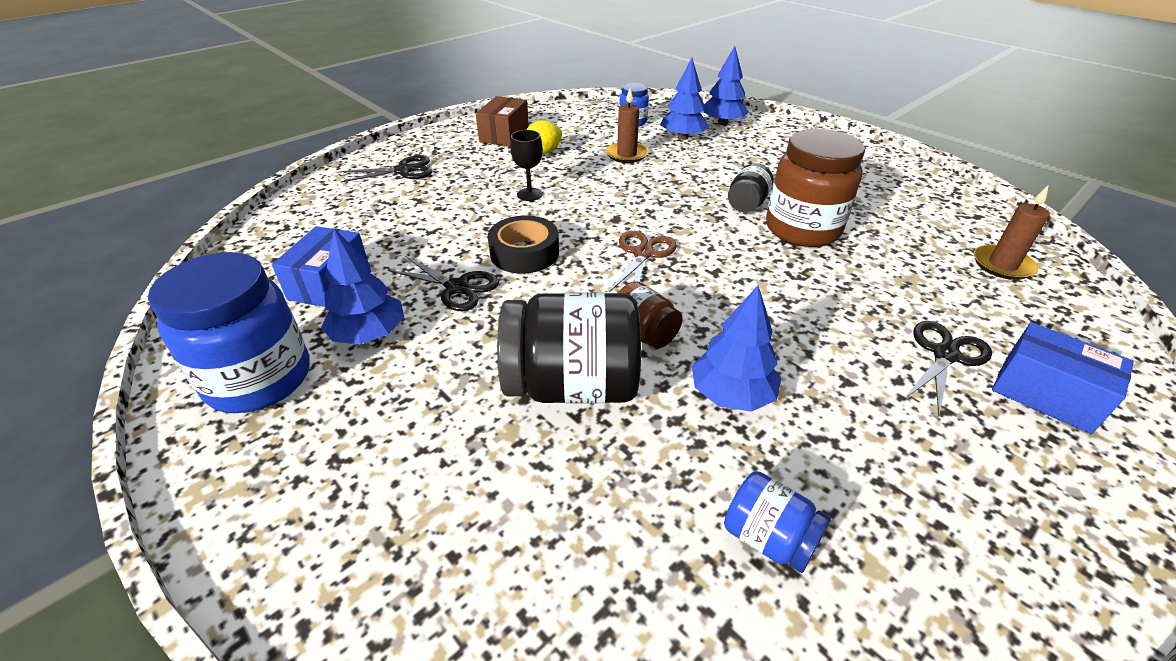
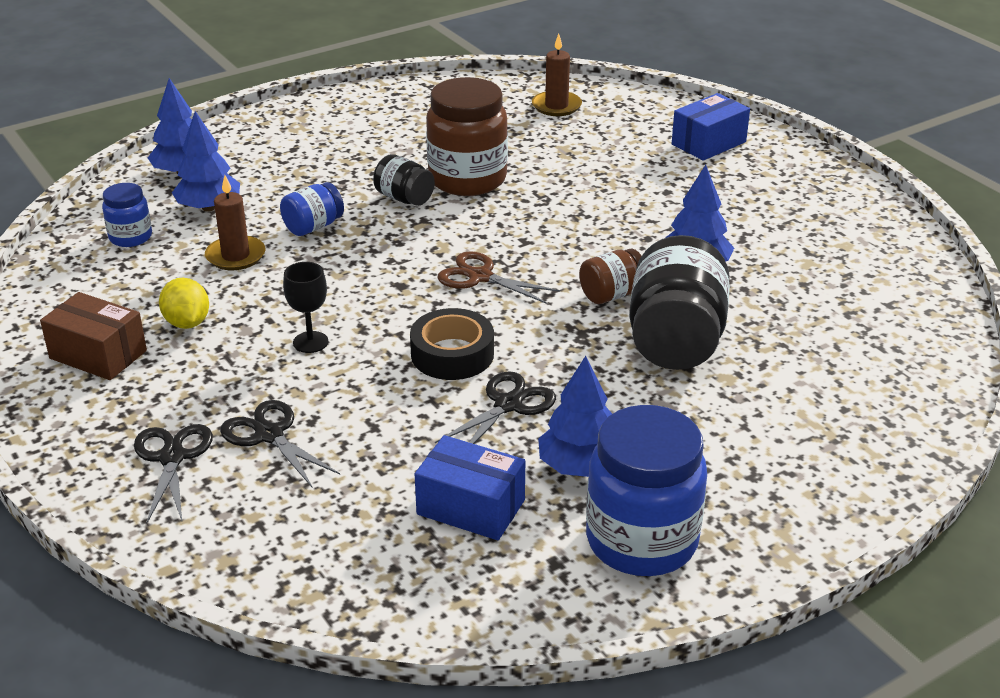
camera: 80 degrees left, 5 degrees down
blue jar [724,471,831,573] -> blue jar moved to [280,182,344,236]
black scissors [905,321,992,417] -> black scissors moved to [220,400,340,488]

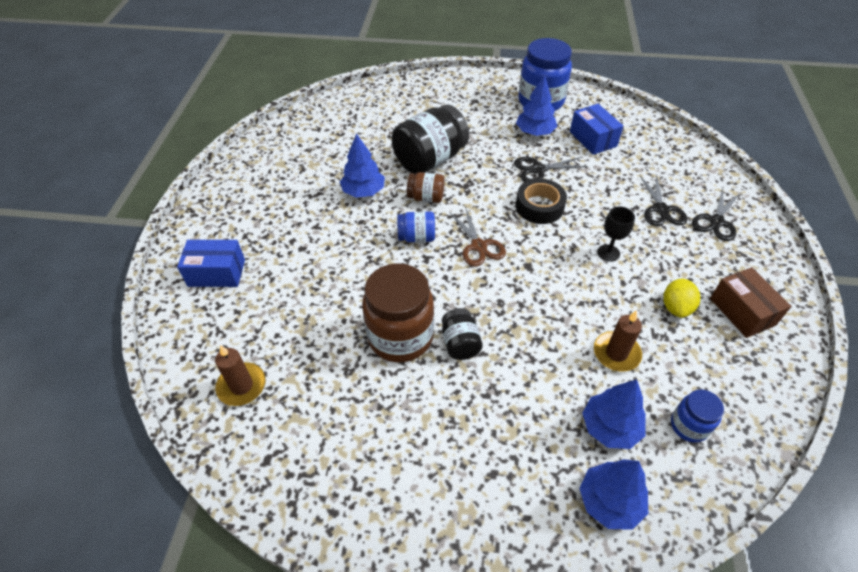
camera: 140 degrees left, 15 degrees up
blue jar [280,182,344,236] -> blue jar moved to [397,211,435,242]

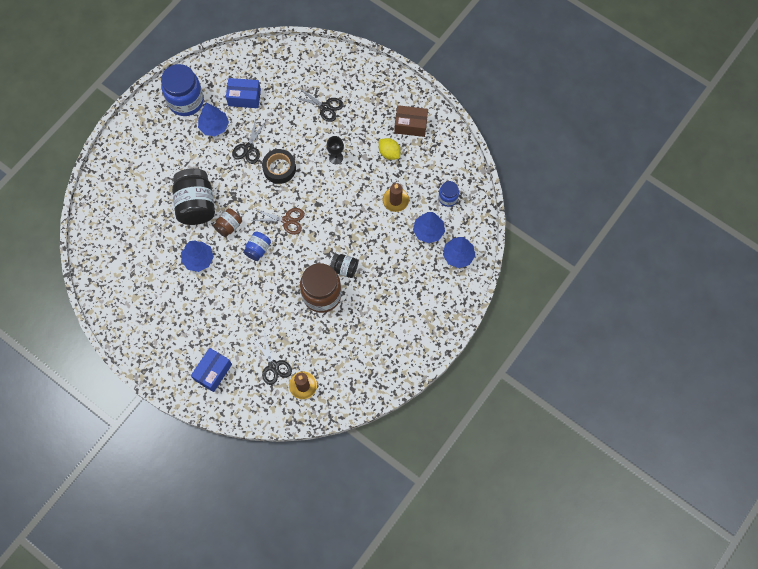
camera: 60 degrees left, 20 degrees up
black scissors [692,188,740,241] -> black scissors moved to [252,333,292,385]

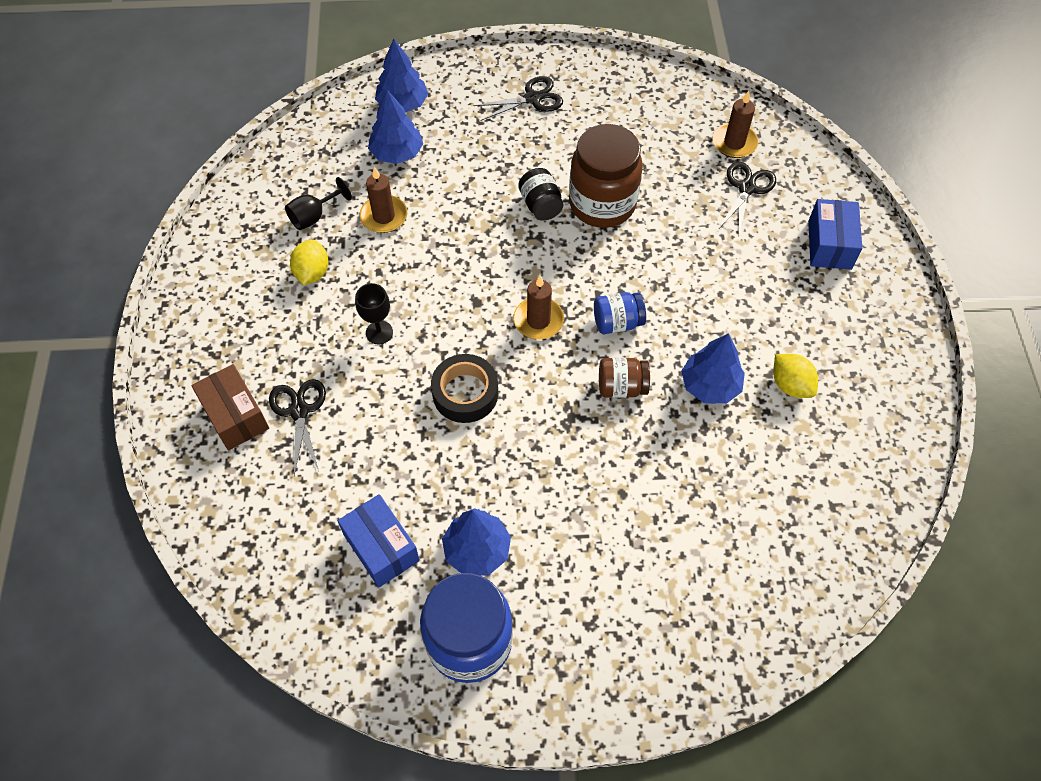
camera: 130 degrees left, 10 degrees down
black jar [172,168,215,225] -> none
blue box [191,348,232,392] -> blue box turned 75 degrees counterclockwise [808,199,862,270]
black scissors [232,119,267,164] -> black scissors moved to [473,76,563,121]
brown scissors [251,208,305,235] -> brown candle [513,276,564,340]
brown box [394,105,428,137] -> brown box moved to [191,364,269,450]
blue jar [439,181,459,207] -> none
none -> black goblet [285,177,352,230]
none -> yellow lemon [773,354,818,398]

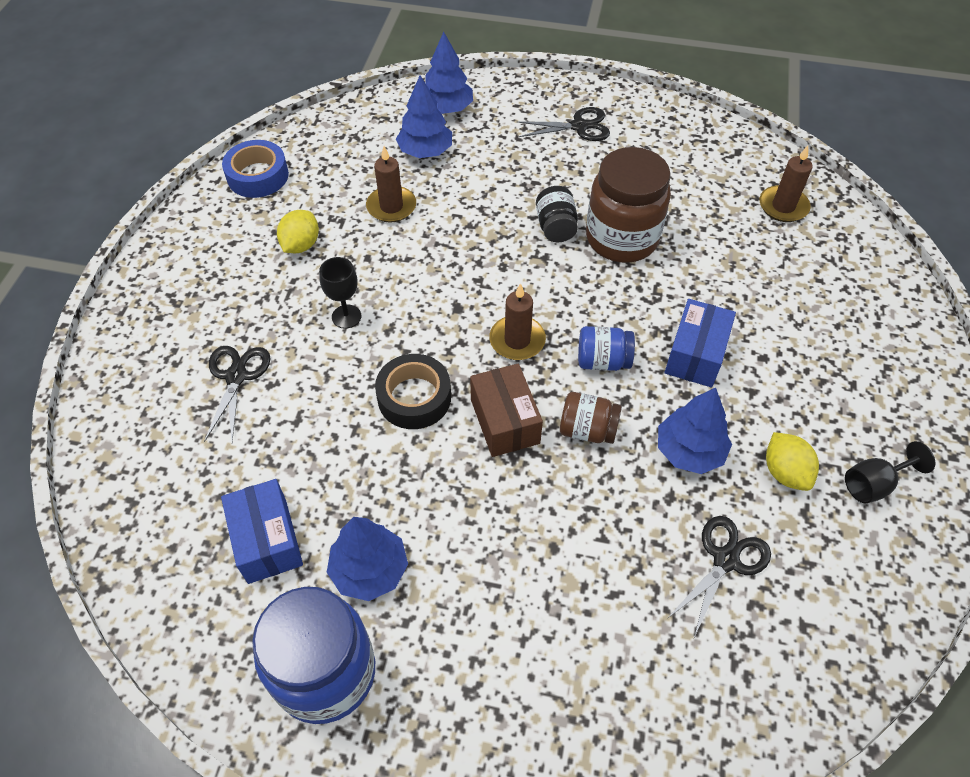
camera: 15 degrees right, 5 degrees down
brown box [191,364,269,450] -> brown box moved to [470,364,543,457]
black goblet [285,177,352,230] -> black goblet moved to [845,441,936,503]
black scissors [718,162,776,234] -> black scissors moved to [668,516,771,637]
blue box [808,199,862,270] -> blue box moved to [665,299,736,388]
none -> blue tape [222,140,289,198]

